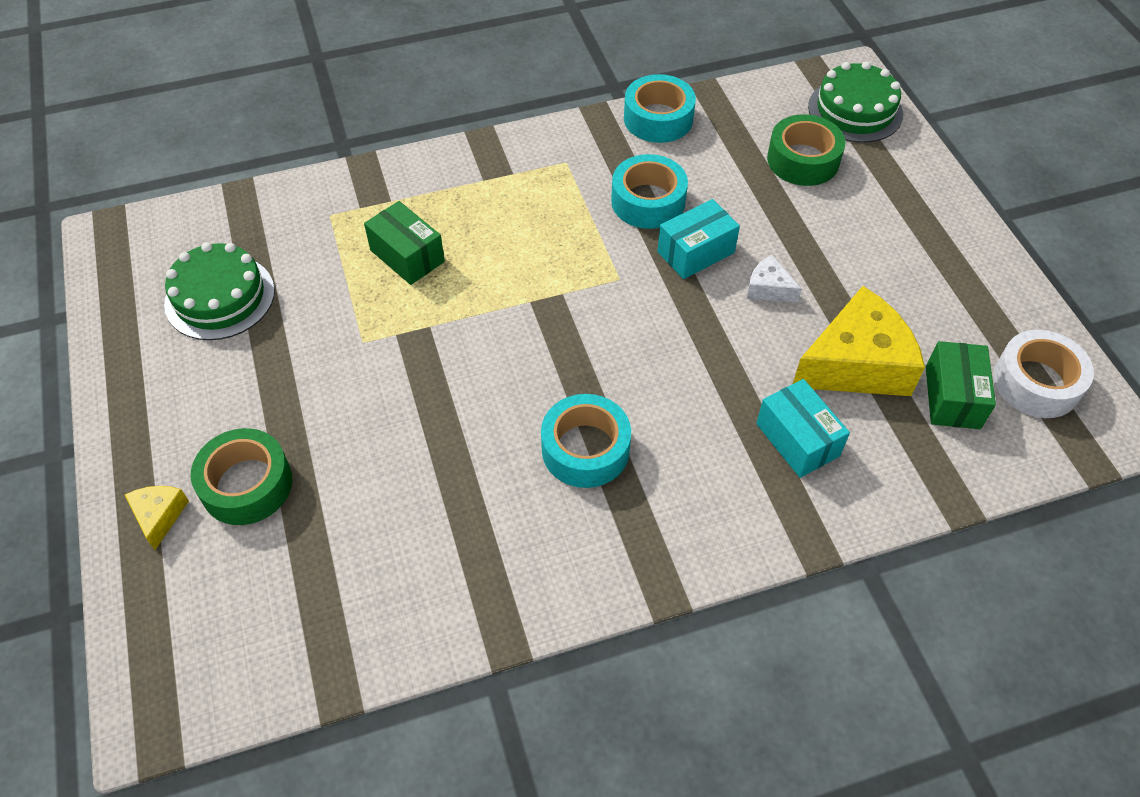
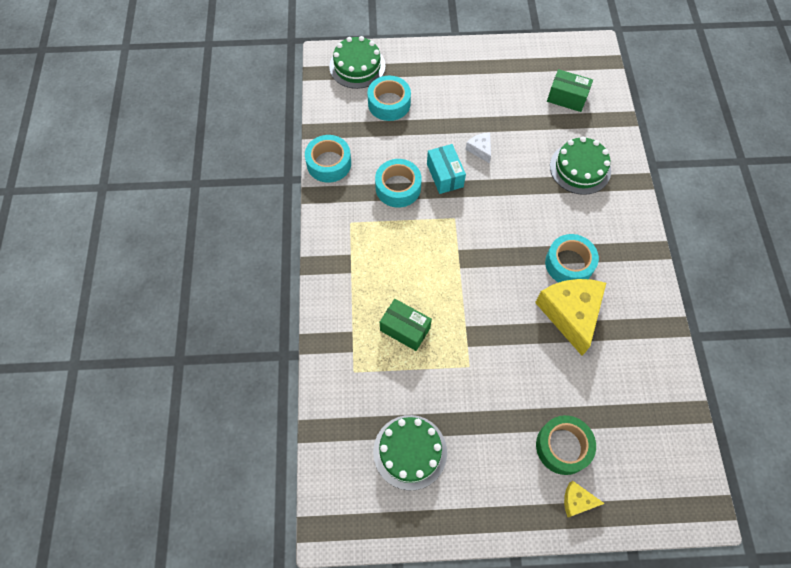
camera: 75 degrees left, 10 degrees up
green box [364,201,445,285] -> green box turned 60 degrees clockwise [380,299,432,351]
white cheese [747,255,802,303] -> white cheese turned 105 degrees clockwise [465,133,491,163]
turquoise box [756,379,850,478] -> green cake [550,137,611,195]
green tape [767,114,845,186] -> turquoise tape [367,76,411,121]
yellow cheese [793,286,925,396] -> yellow cheese moved to [535,279,606,356]
white tape [993,330,1094,418] -> none

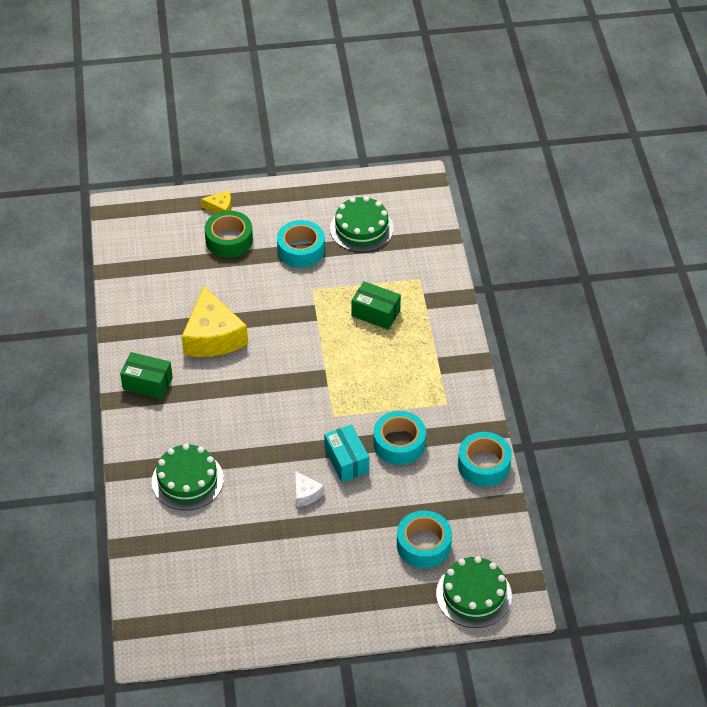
camera: 175 degrees right, 15 degrees down
turquoise tape [545,234,599,282] -> turquoise tape moved to [277,220,325,268]
green box [547,69,593,112] -> green box moved to [120,352,173,399]

